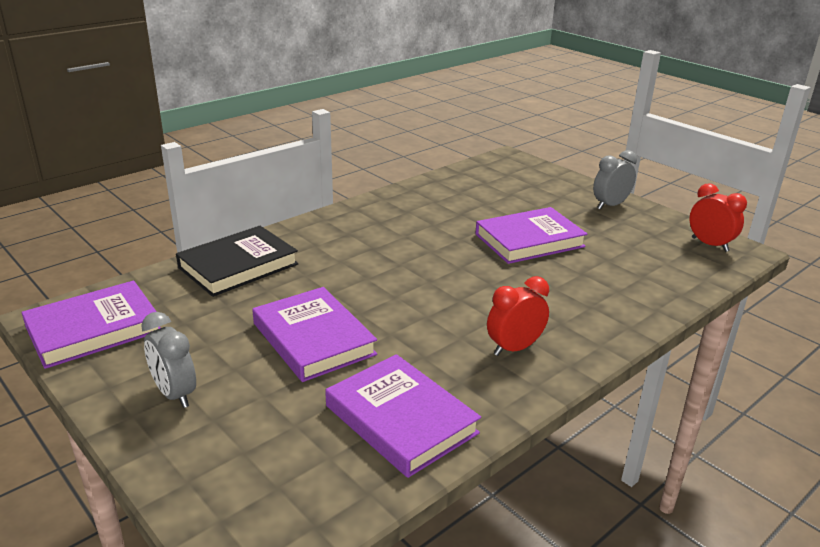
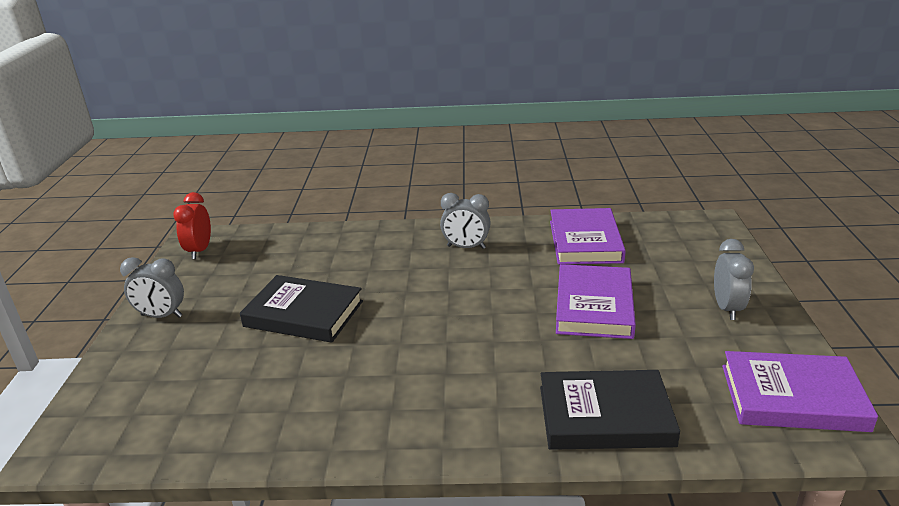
camera: 135 degrees left, 0 degrees up
purple book [476,207,588,264] -> black book [240,275,363,343]
red clock [487,276,549,356] -> grey clock [440,193,491,249]

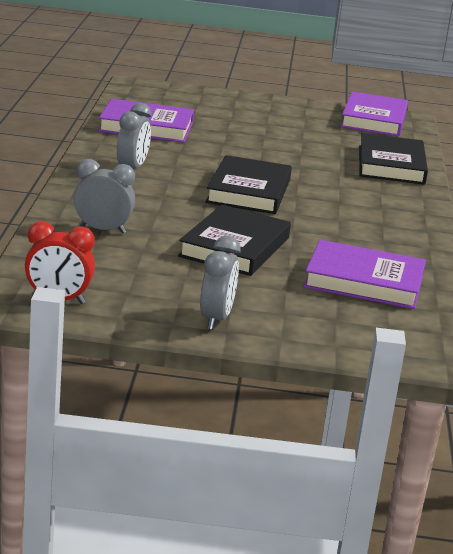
camera: 90 degrees left, 5 degrees down
purple book [556,264,636,339] -> purple book moved to [303,240,426,309]
grey clock [714,239,754,320] -> grey clock moved to [74,159,135,234]
none -> black book [206,155,292,214]

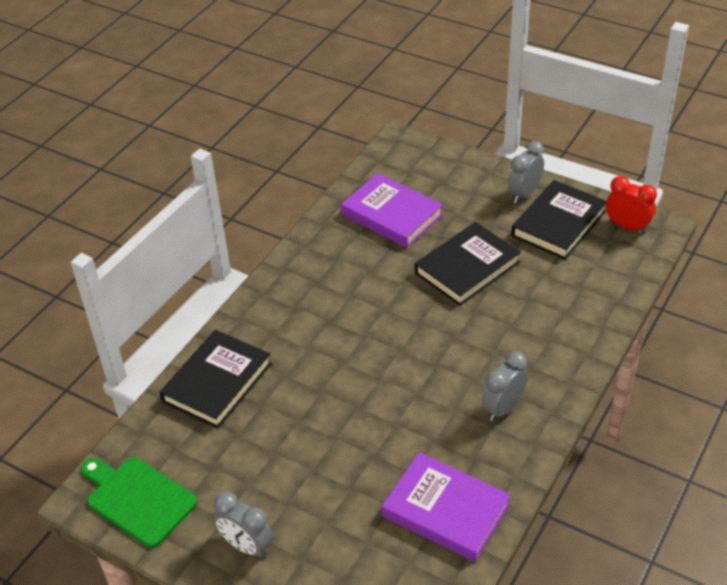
camera: 150 degrees left, 20 degrees up
grey clock [74,159,135,234] -> grey clock moved to [214,491,273,558]
black book [206,155,292,214] -> black book moved to [511,180,606,260]
purple book [340,91,408,137] -> green cutting board [81,457,197,548]

